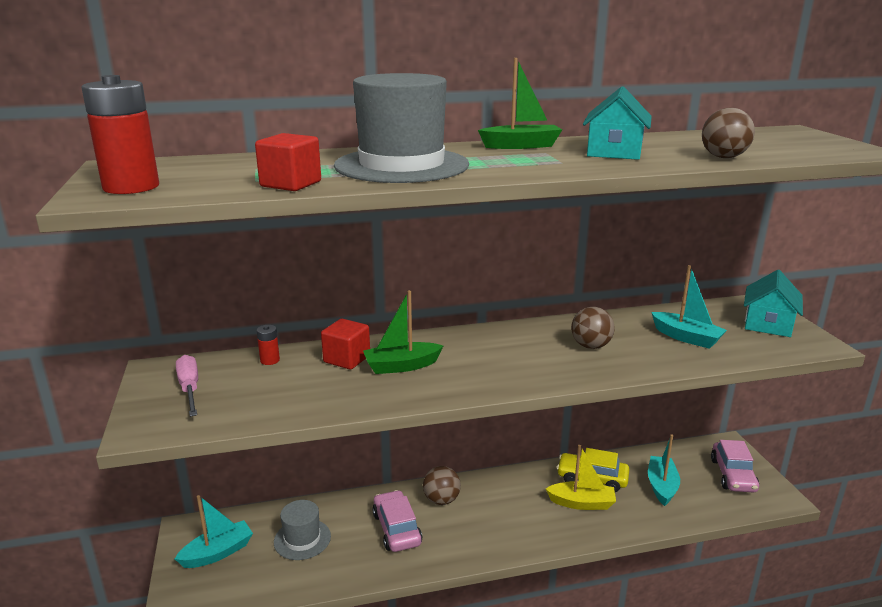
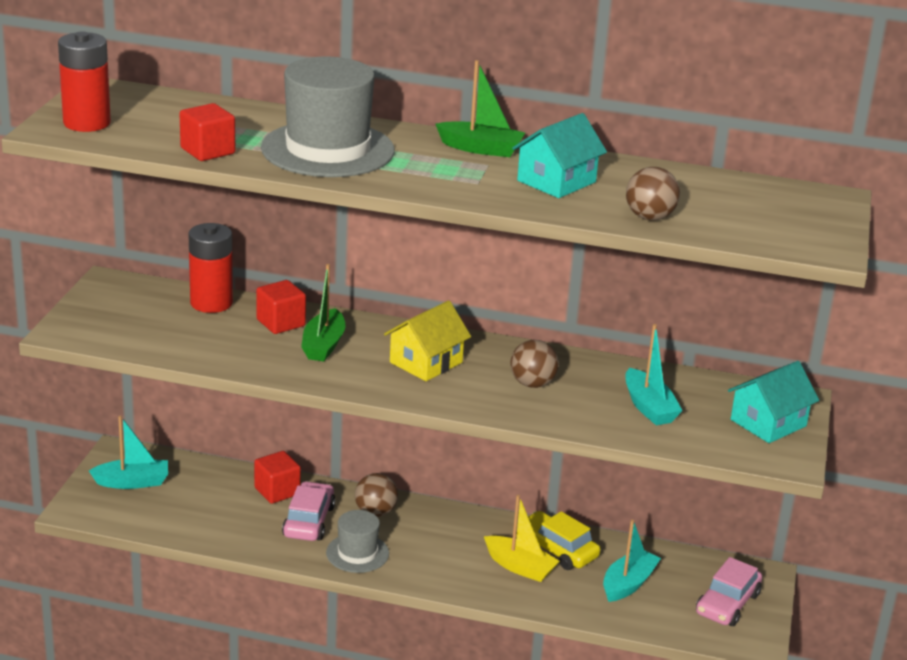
camera: 25 degrees right, 5 degrees up
pink screwdriver [176,355,198,417] -> none
red battery [256,325,280,365] -> red battery [188,223,233,313], size x2.14
grey hat [274,500,331,560] -> grey hat moved to [326,510,389,573]
green boat [363,290,443,374] -> green boat turned 90 degrees counterclockwise [301,264,346,362]
none -> red cube [254,451,301,504]
none -> yellow house [384,300,471,381]

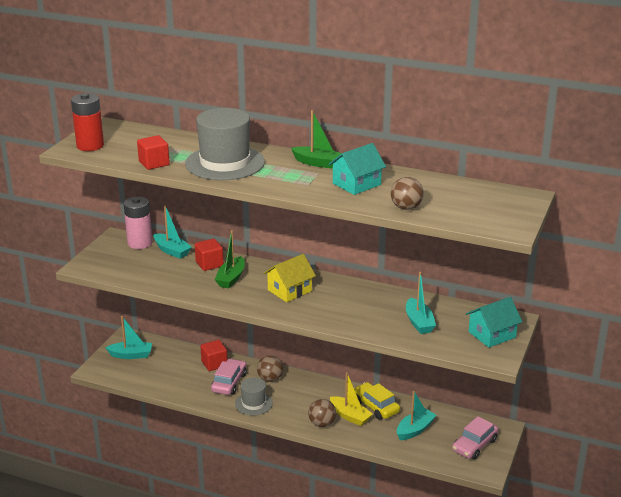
camera: 10 degrees right, 0 degrees up
red battery [188,223,233,313] -> turquoise boat [153,205,192,259]
brown ball [510,340,559,388] -> brown ball moved to [308,399,336,427]
none -> pink battery [124,197,152,249]

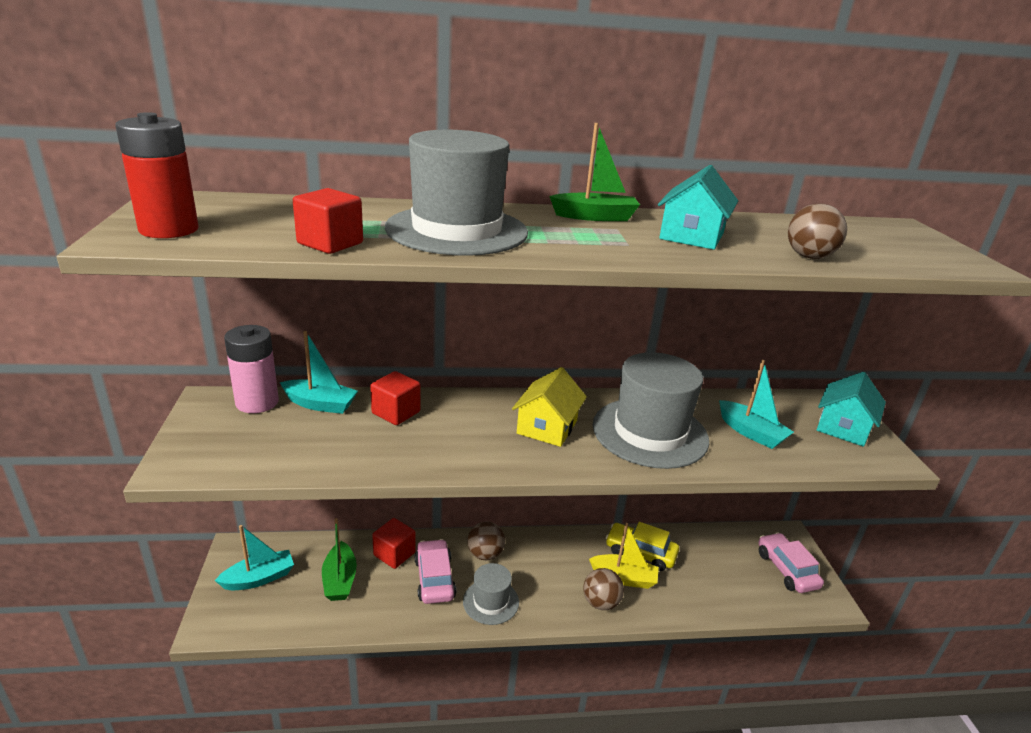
camera: 30 degrees left, 0 degrees up
green boat [215,230,245,288] -> green boat moved to [322,518,357,601]
turquoise boat [397,391,436,440] -> none
pink car [452,416,499,460] -> pink car turned 150 degrees clockwise [758,532,824,593]
none -> grey hat [593,352,709,469]

